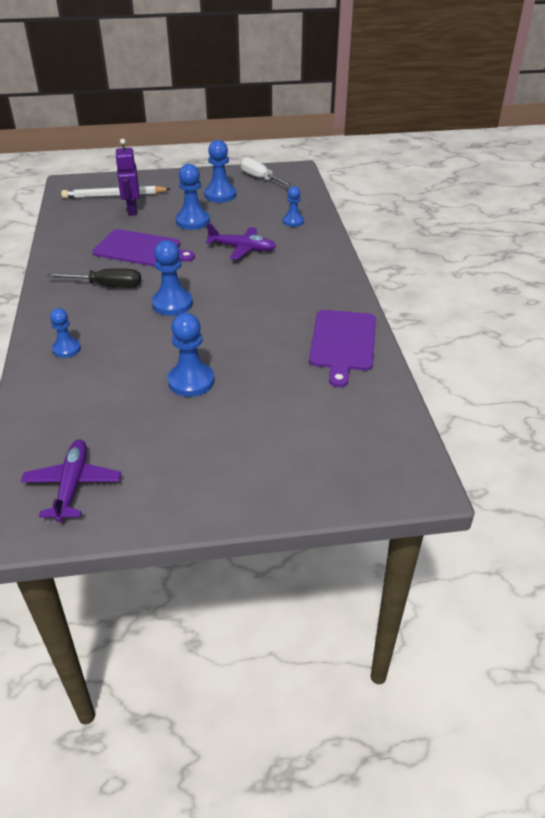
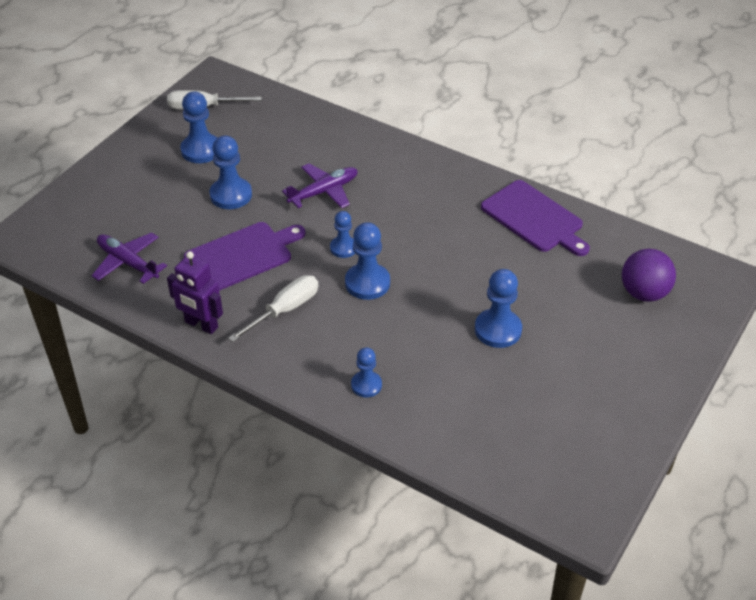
camera: 50 degrees left, 5 degrees up
purple plane [21,439,121,522] -> purple plane moved to [92,233,167,284]
black screwdriver [46,268,141,288] -> white screwdriver [228,275,318,342]
white pencil [61,186,170,198] -> none
purple robot [115,139,139,216] -> purple robot moved to [167,251,223,334]
blue pawn [283,186,304,227] -> blue pawn moved to [330,211,355,258]
none -> purple ball [622,249,676,302]

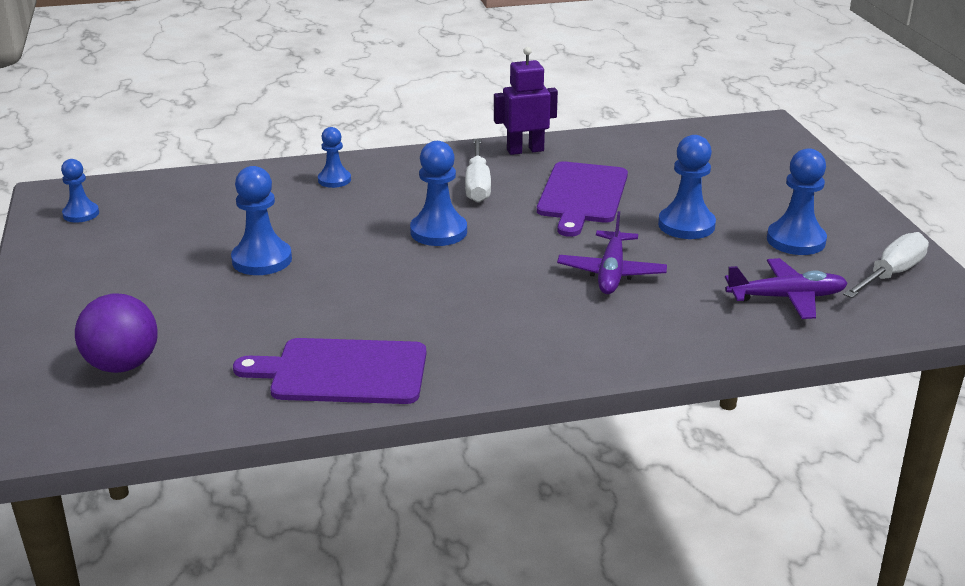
camera: 135 degrees right, 15 degrees down
purple plane [92,233,167,284] -> purple plane moved to [725,258,848,319]
blue pawn [330,211,355,258] -> blue pawn moved to [61,159,99,223]

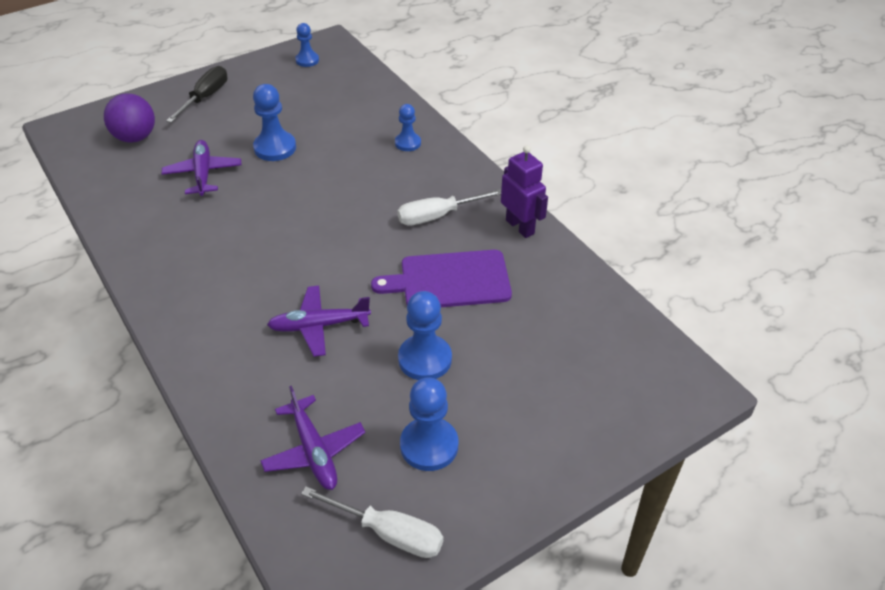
camera: 70 degrees right, 15 degrees up
purple cutting board [233,338,426,404] -> none
blue pawn [410,141,467,246] -> none
none -> purple plane [162,140,241,196]
none -> black screwdriver [166,66,227,123]

